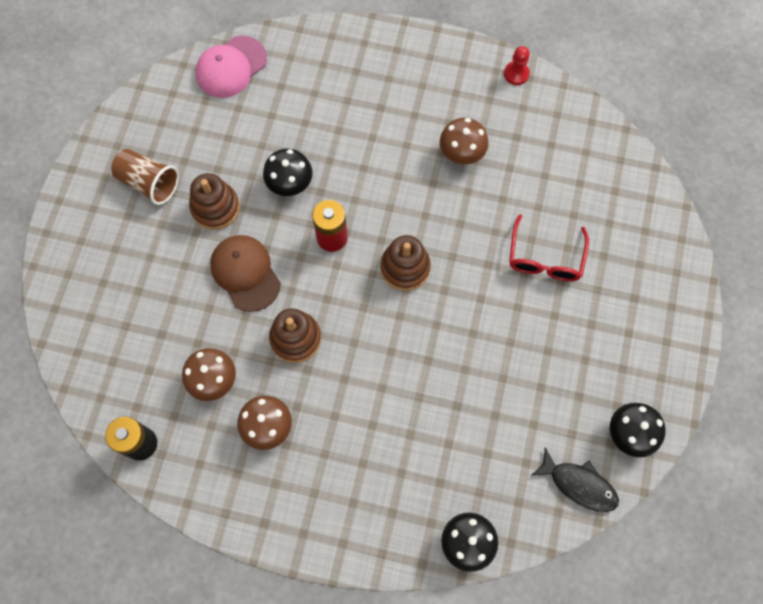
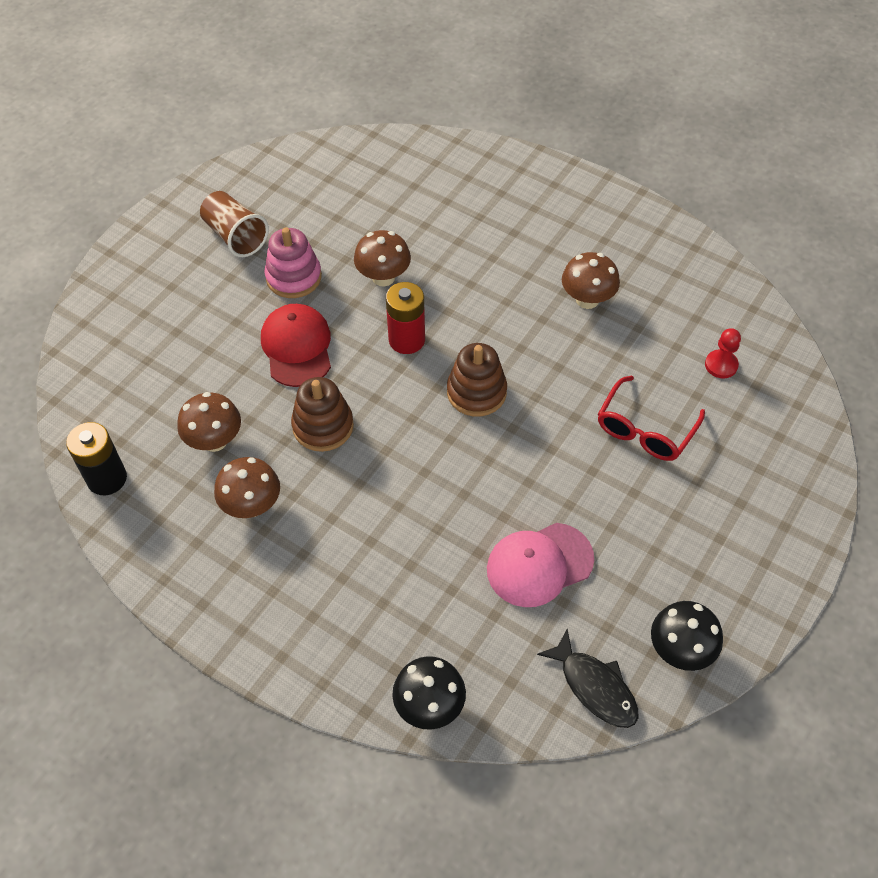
camera: 20 degrees right, 15 degrees down
brown stacking toy [189,173,240,230] -> pink stacking toy [264,227,322,298]
pink cap [196,36,267,98] -> pink cap moved to [487,523,594,607]
brown cap [210,235,281,312] -> red cap [261,304,331,387]
black mushroom [263,149,313,196] -> brown mushroom [354,230,411,286]
red pawn [504,46,530,85] -> red pawn moved to [705,328,741,378]

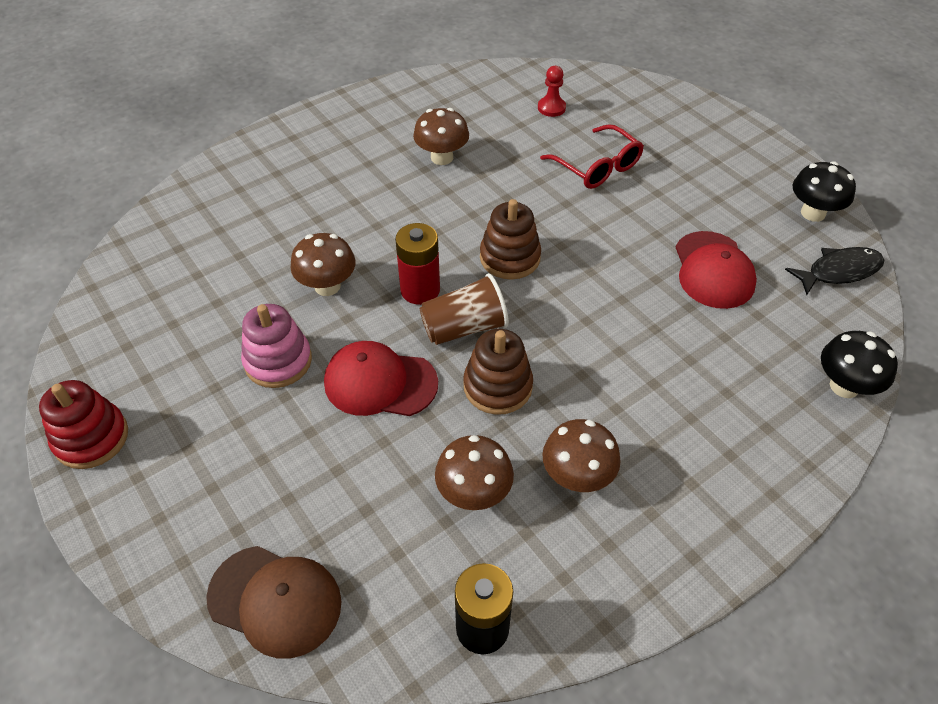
camera: 70 degrees left, 5 degrees down
brown cup [200,191,269,257] -> brown cup moved to [420,273,509,345]
pink cap [487,523,594,607] -> red cap [676,231,757,309]
none -> red stacking toy [39,380,128,469]
none -> brown cap [206,546,342,659]

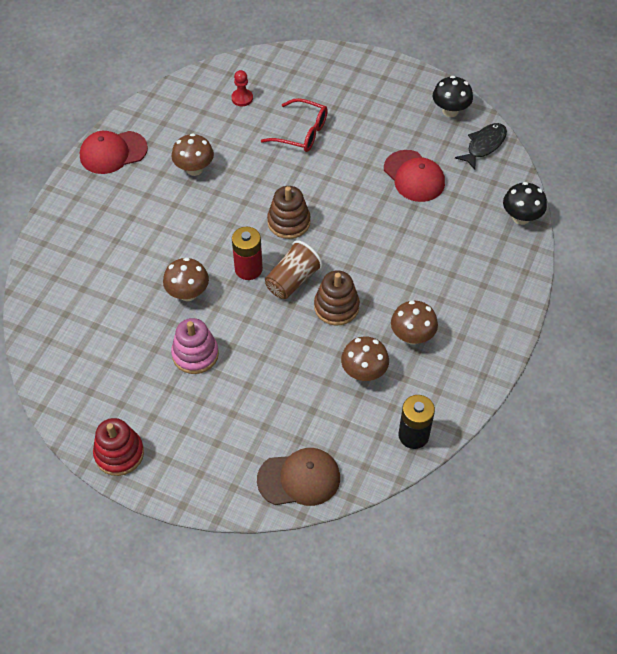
camera: 30 degrees left, 5 degrees up
red cap [324,341,438,416] -> red cap moved to [80,131,148,174]

